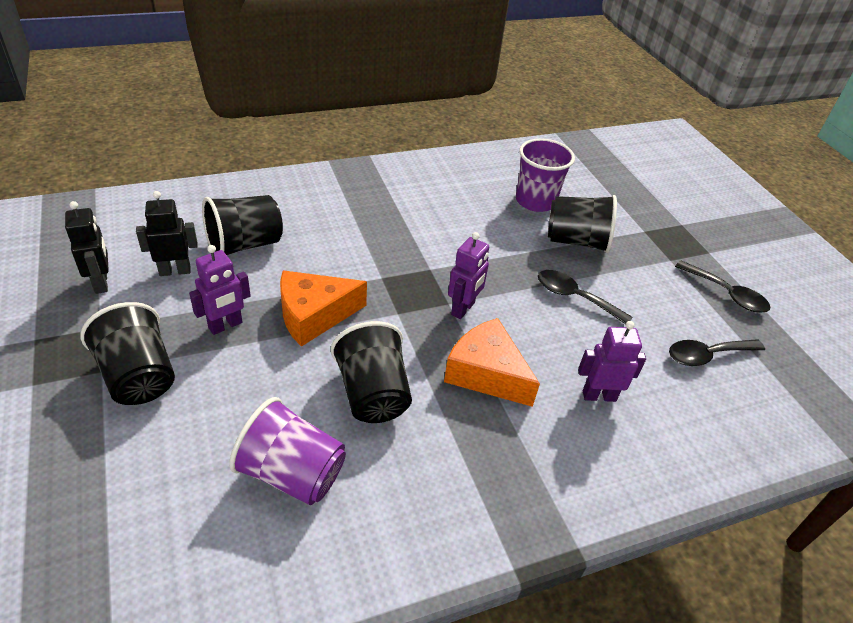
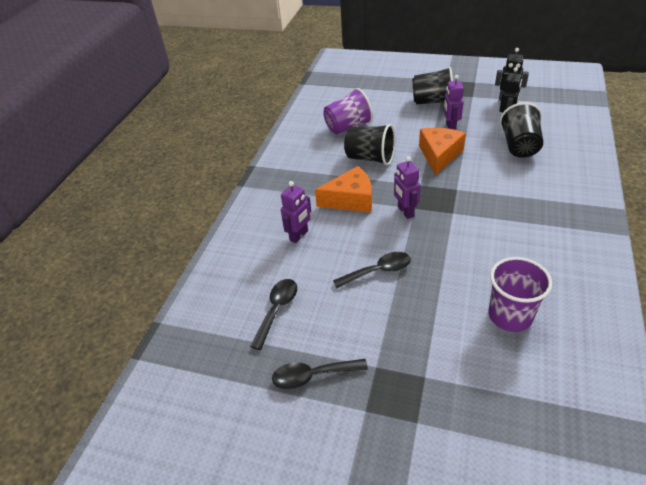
camera: 135 degrees right, 0 degrees up
black cup [548,195,617,253] -> none

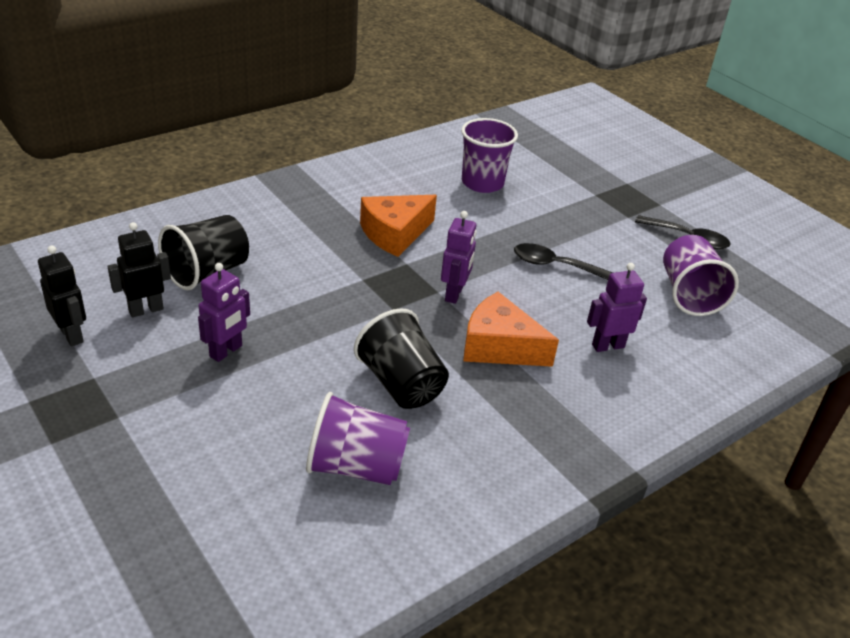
camera: 150 degrees left, 5 degrees down
black spoon [250,279,297,350] -> purple cup [663,235,739,316]
black cup [412,67,453,104] -> none
orange cheese [419,128,466,175] -> orange cheese moved to [360,195,437,257]

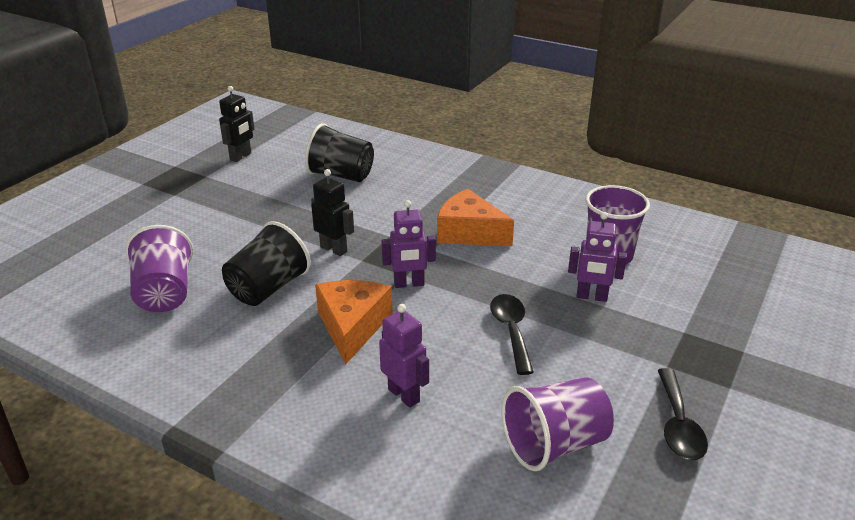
camera: 70 degrees right, 5 degrees down
black robot [108,222,171,317] -> black robot moved to [311,169,354,256]
purple robot [198,263,250,362] -> purple robot moved to [568,212,627,302]

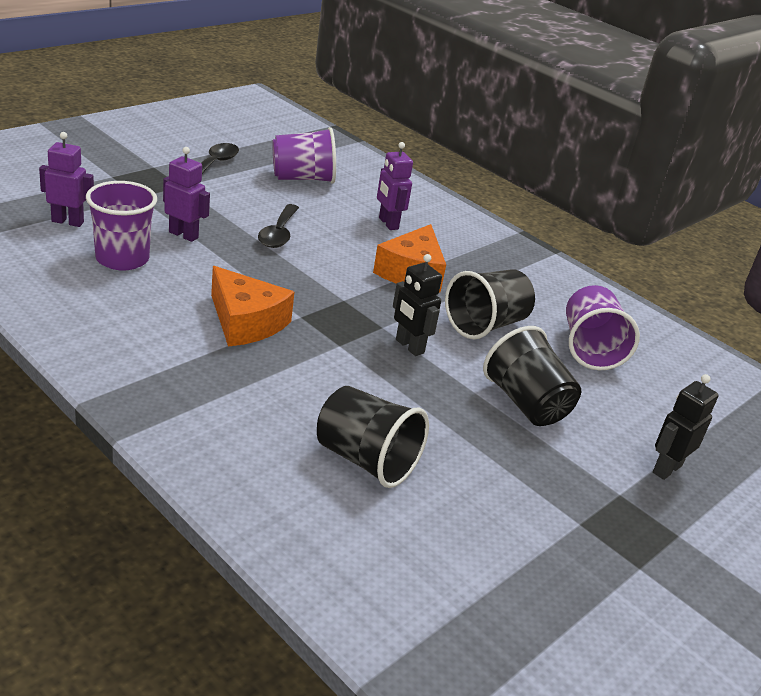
camera: 170 degrees left, 0 degrees up
black robot [219,86,255,162] -> black robot moved to [653,374,719,480]
purple robot [382,200,436,288] -> purple robot moved to [39,132,94,227]
none -> black cup [483,326,581,426]

